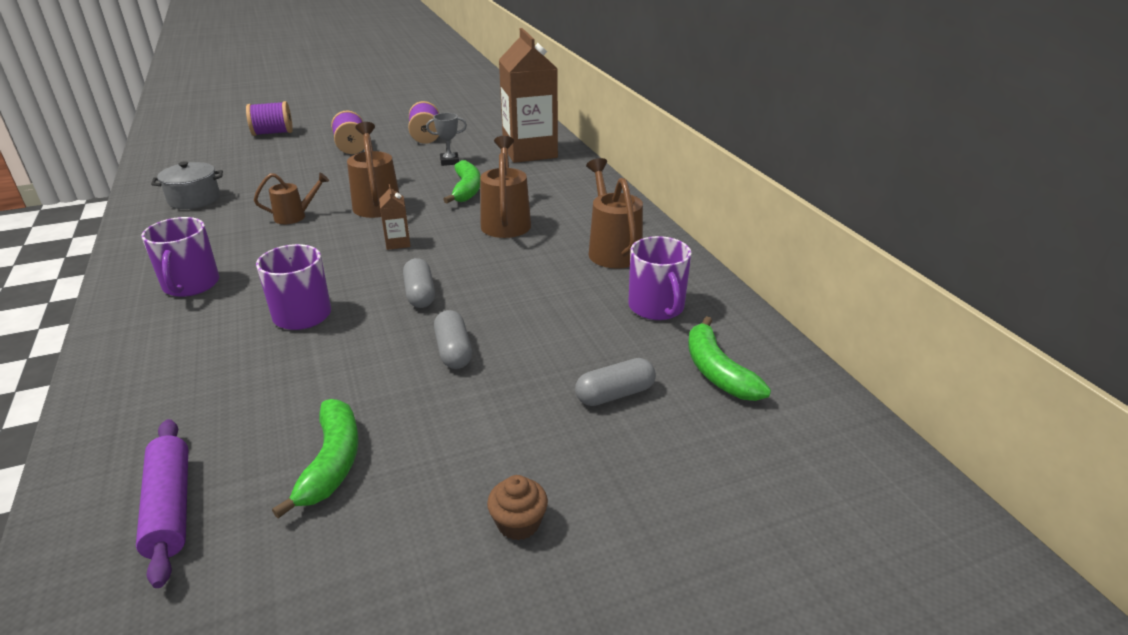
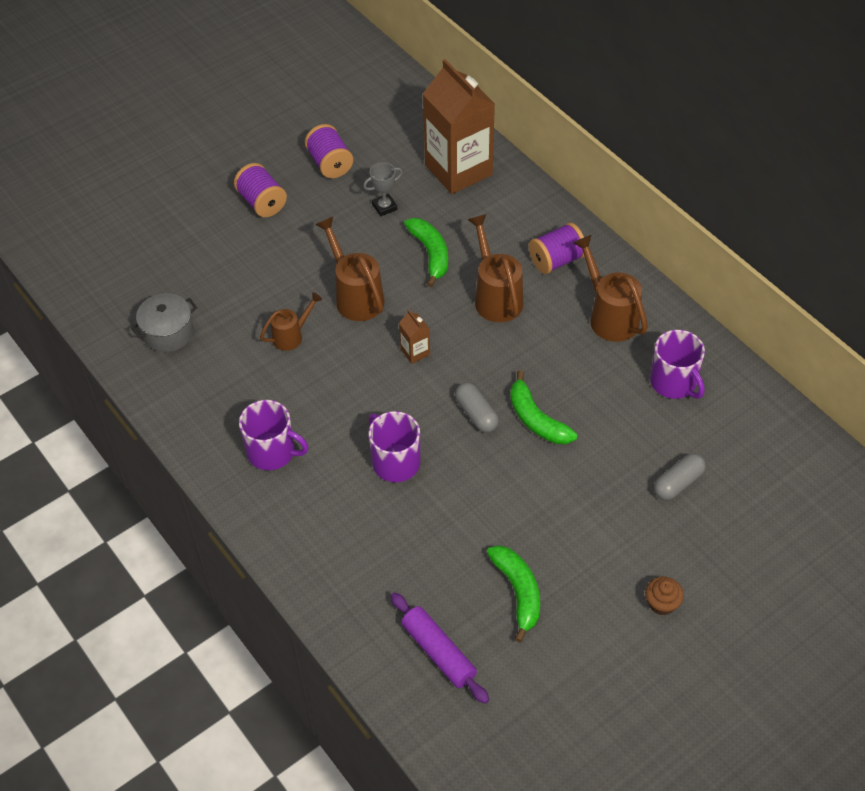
camera: 15 degrees left, 20 degrees up
purple mug [142,217,220,297] -> purple mug turned 45 degrees counterclockwise [239,400,309,470]
purple spool [246,101,293,136] -> purple spool moved to [529,223,584,274]
grey capsule [434,310,472,369] -> none
green banana [688,316,771,401] -> green banana moved to [510,370,577,444]

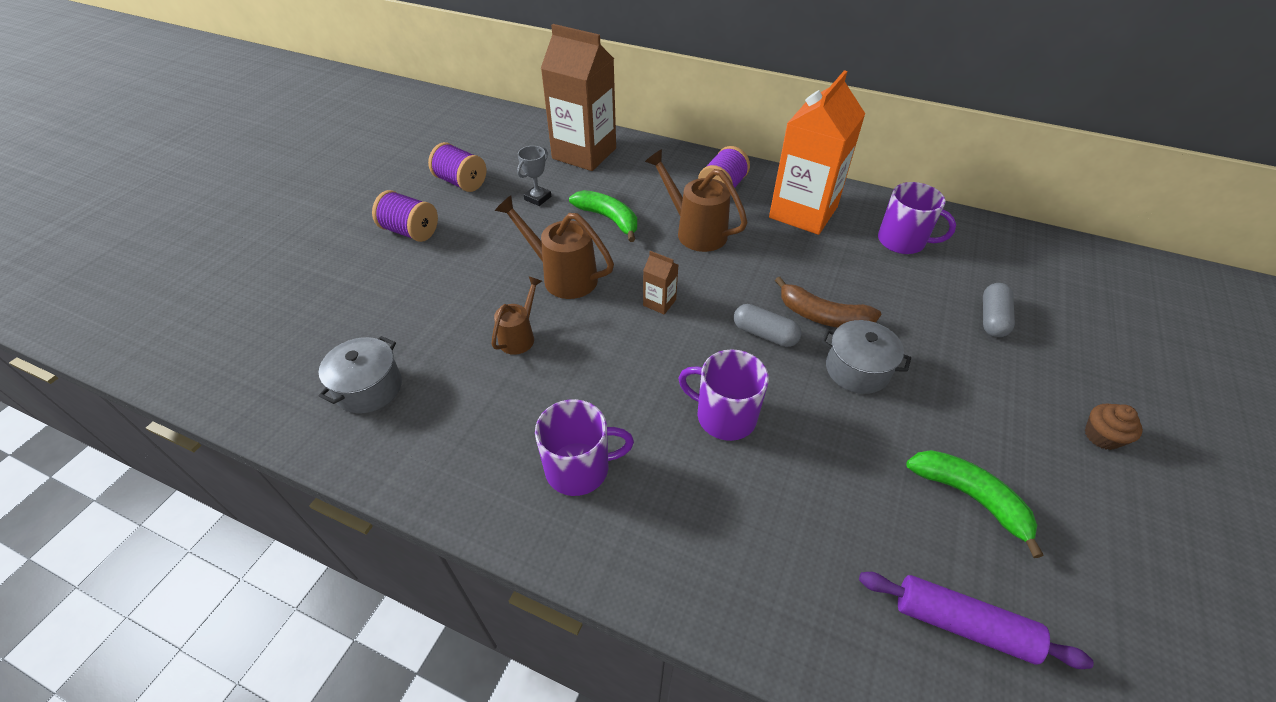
camera: 30 degrees left, 5 degrees down
green banana [510,370,577,444] -> brown banana [775,277,881,328]
brown watering can [573,235,648,342] -> orange carton [769,70,865,235]
none -> grey pot [821,320,911,394]

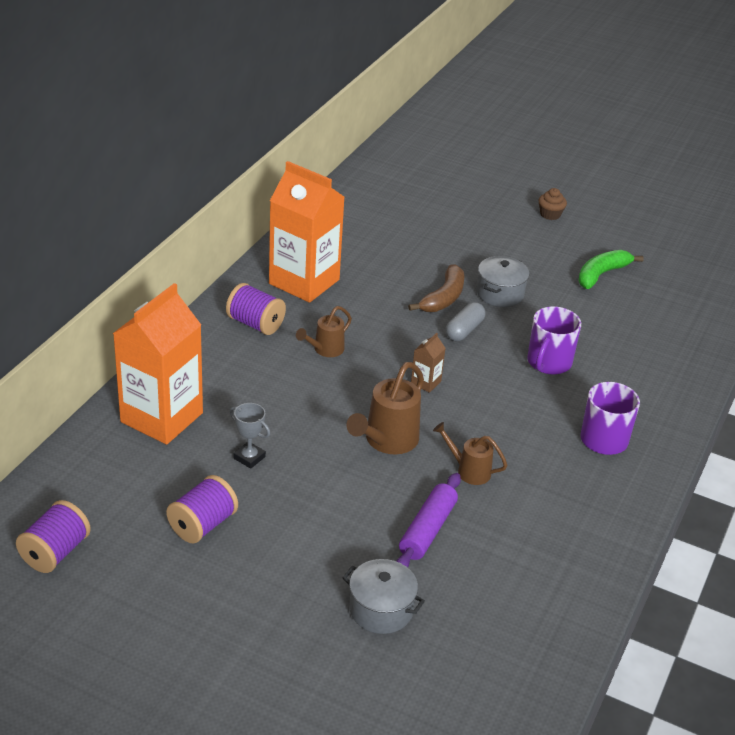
camera: 90 degrees left, 10 degrees down
grey pot [318,336,402,413] -> grey pot moved to [342,559,425,634]
purple spool [372,190,438,242] -> purple spool moved to [16,500,91,573]
brown carton [541,24,616,171] -> orange carton [113,283,203,445]
green banana [569,190,637,242] -> none
brown watering can [645,149,747,252] -> brown watering can [296,306,352,357], size x0.61
purple rolling pin [859,572,1094,669] -> purple rolling pin moved to [396,473,461,568]
purple mug [878,182,956,254] -> none
grey capsule [983,283,1015,337] -> none

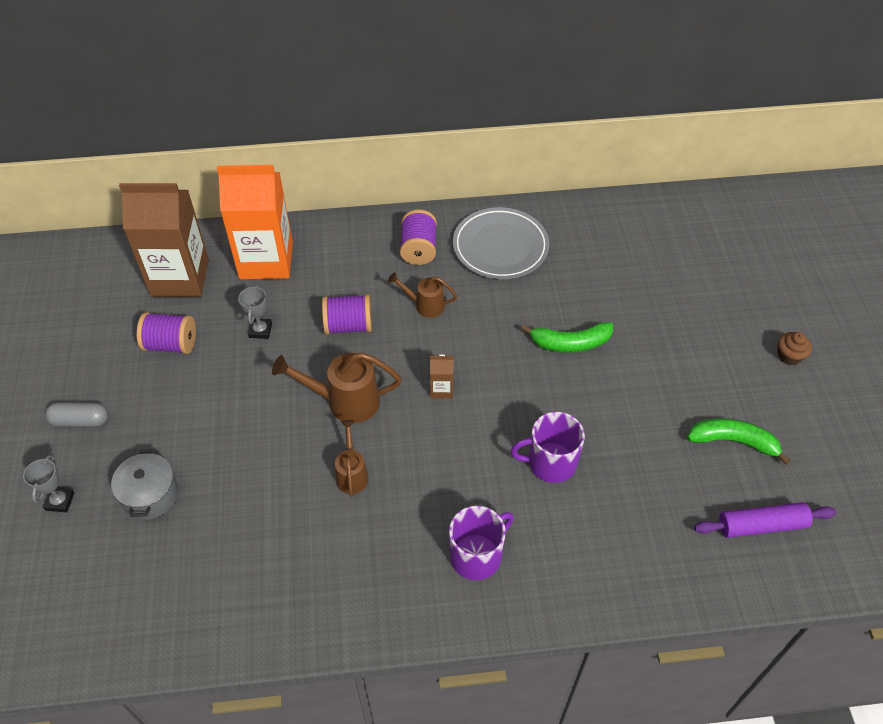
camera: 60 degrees right, 15 degrees up
purple spool [16,500,91,573] -> purple spool moved to [322,294,372,335]
orange carton [269,161,345,303] -> grey plate [453,207,549,279]
purple rolling pin [396,473,461,568] -> purple rolling pin moved to [694,502,836,538]
brown banana [408,264,464,312] -> green banana [521,322,613,353]
grey capsule [446,302,485,341] -> grey capsule moved to [45,402,108,427]
grey pot [477,256,529,307] -> none
none -> grey trophy [23,455,74,513]
none -> brown carton [119,183,209,297]

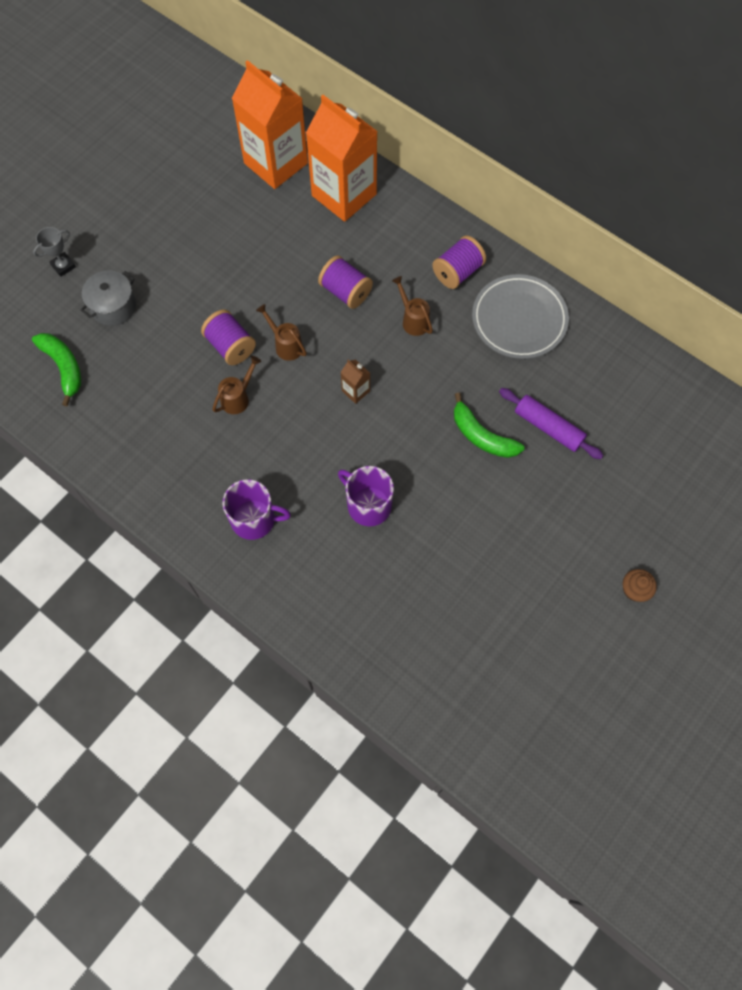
camera: 45 degrees right, 15 degrees up
grey capsule [45,402,108,427] -> none
brown carton [119,183,209,297] -> orange carton [232,60,308,189]
purple spool [137,312,196,354] -> purple spool moved to [201,310,256,365]
grey trophy [238,285,272,339] -> none
brown watering can [272,352,402,423] -> brown watering can [256,304,307,361], size x0.61
green banana [687,418,791,465] -> green banana moved to [32,333,81,406]
purple rolling pin [694,502,836,538] -> purple rolling pin moved to [499,388,604,459]

